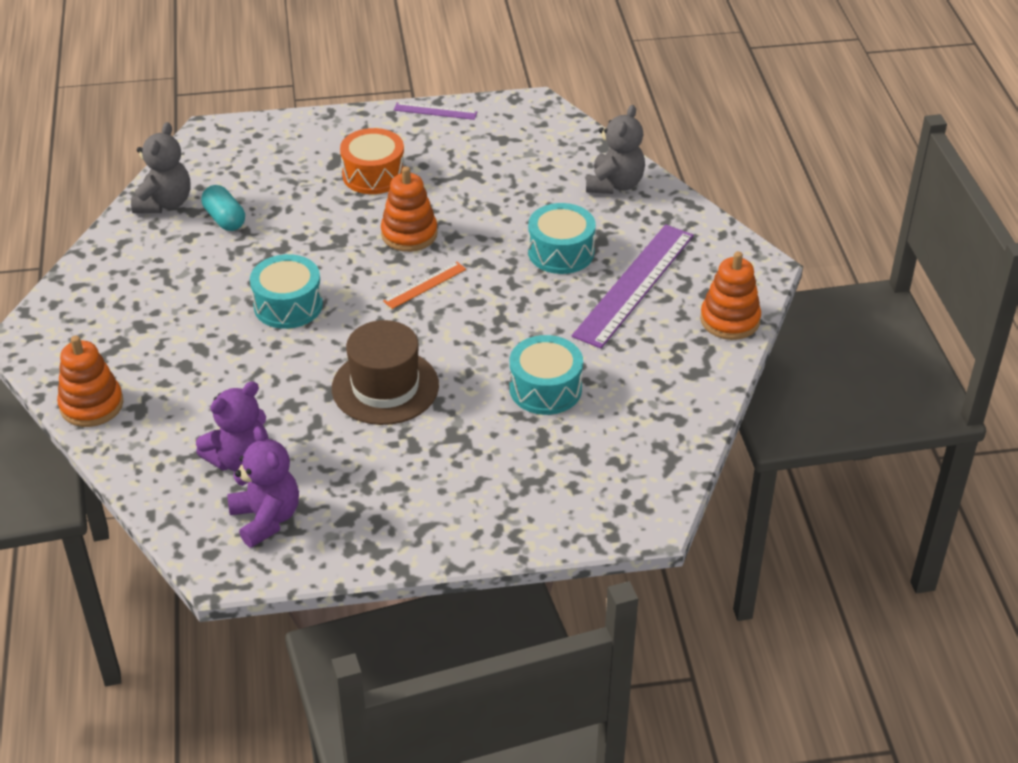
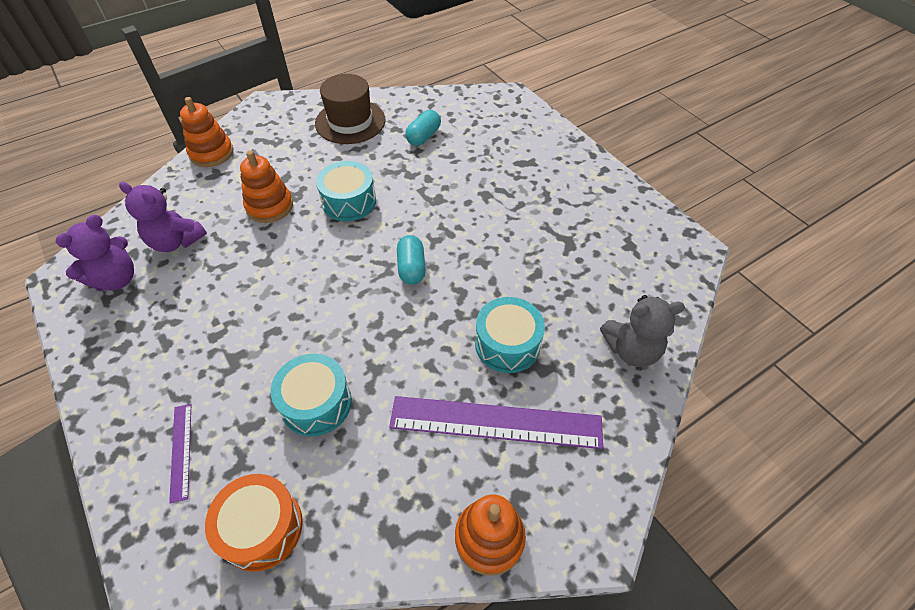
camera: 65 degrees right, 10 degrees up
grey teddy bear [131,122,191,213] -> none
brown hat [332,320,439,425] -> brown hat moved to [315,74,385,144]
orange drum [340,128,405,194] -> orange drum moved to [205,474,303,572]
orange stacking toy [381,166,438,252] -> orange stacking toy moved to [240,150,293,223]
orange ruler [383,262,466,309] -> turquoise capsule [397,235,426,285]
purple ruler [394,102,477,120] -> purple ruler moved to [169,404,191,503]

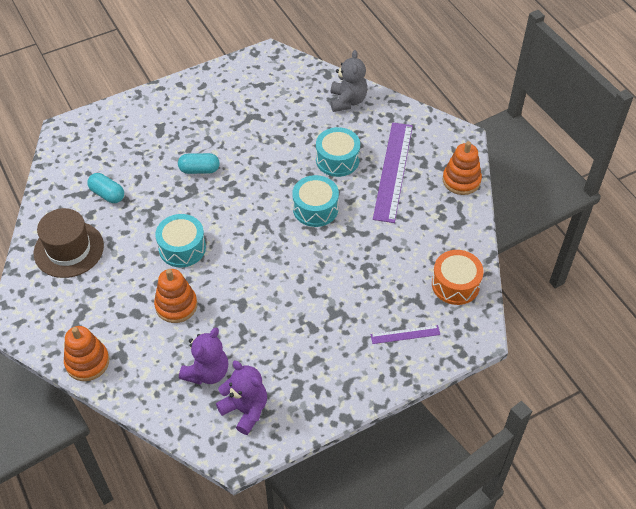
camera: 85 degrees left, 0 degrees up
turquoise drum [271,353,352,437] -> turquoise drum moved to [292,175,339,227]
turquoise capsule [397,235,426,285] -> turquoise capsule moved to [178,153,220,174]

